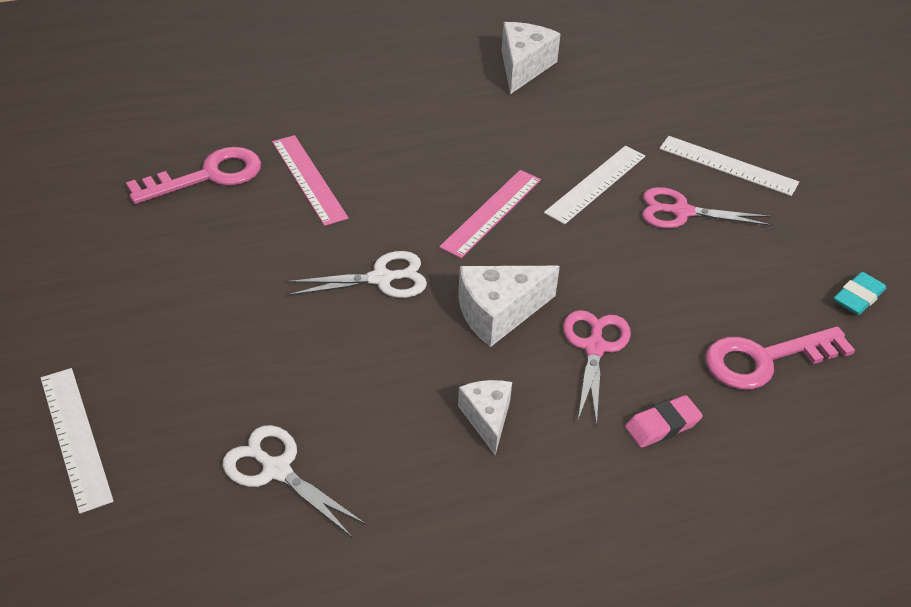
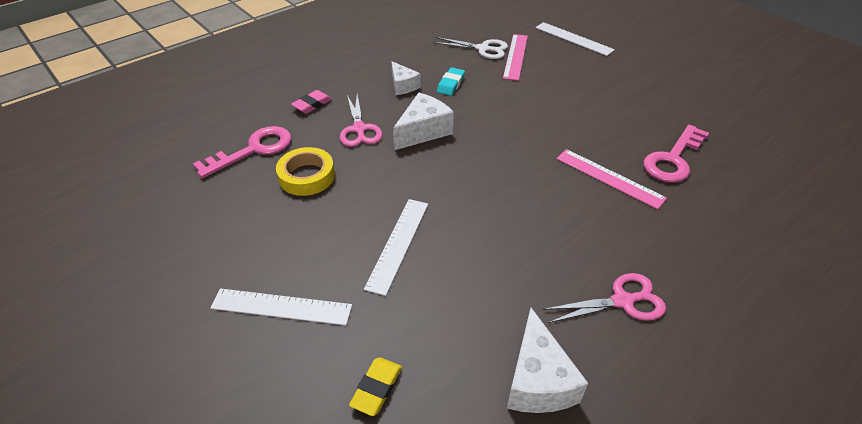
camera: 160 degrees right, 0 degrees up
white scissors [285,251,427,298] -> none
pink ruler [439,170,541,258] -> pink ruler moved to [503,34,528,81]
pink scissors [642,187,771,228] -> pink scissors moved to [543,273,666,323]
turquoise eraser [834,272,886,315] -> turquoise eraser moved to [437,68,465,96]
none -> yellow tape [276,147,335,196]
none -> yellow eraser [349,357,402,416]

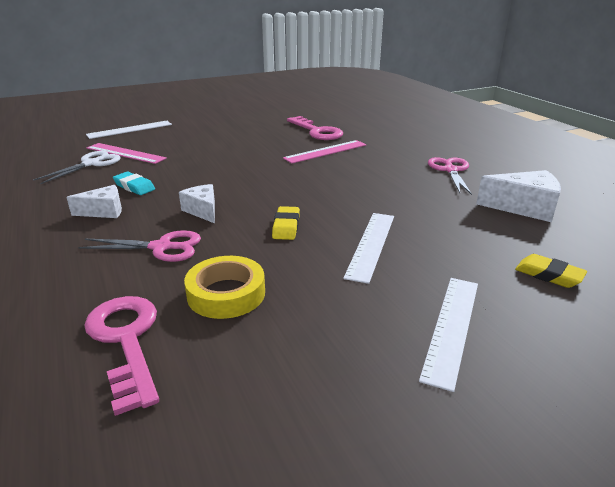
camera: 75 degrees left, 15 degrees down
pink eraser [291,90,332,114] -> none
white ruler [364,199,428,296] -> white ruler turned 75 degrees clockwise [343,213,394,284]
white cheese [393,93,454,150] -> white cheese [179,184,215,223], size x0.65
none -> yellow eraser [272,206,300,240]

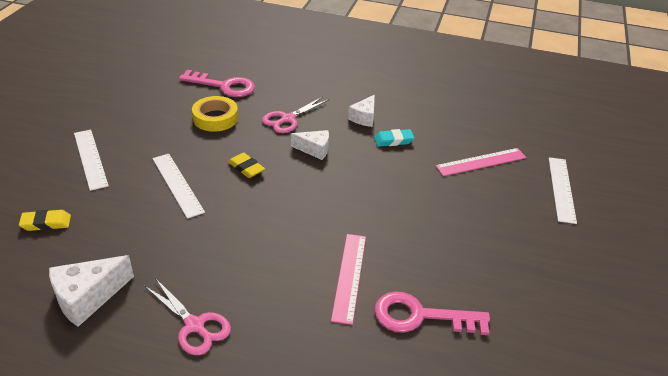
camera: 130 degrees right, 10 degrees up
white scissors [33,151,121,184] -> none

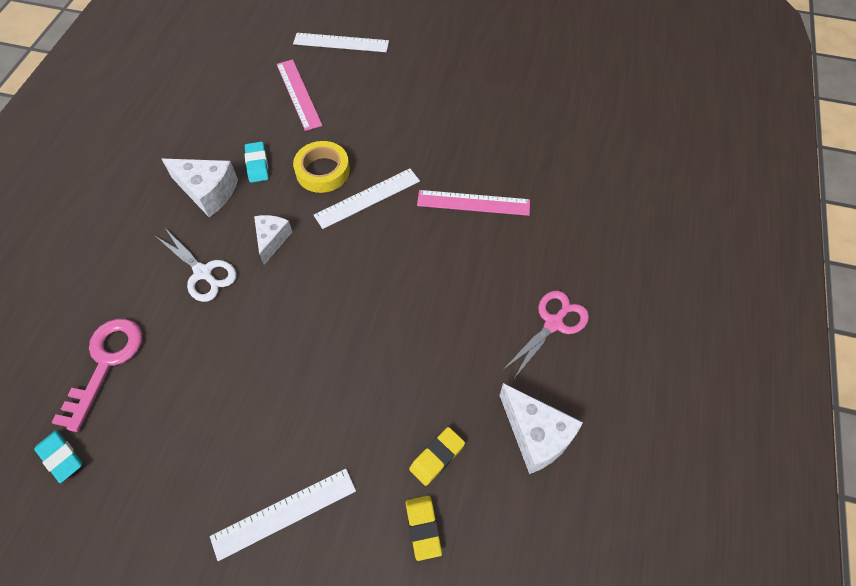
camera: 90 degrees left, 20 degrees up
white ruler [152,154,205,219] -> white ruler moved to [313,169,420,229]
yellow tape [192,96,238,132] -> yellow tape moved to [293,141,350,193]
yellow eraser [228,153,265,178] -> yellow eraser moved to [409,427,465,486]
pink scissors [262,97,328,133] -> white scissors [155,228,237,302]
white cheese [348,95,375,127] -> white cheese [162,159,238,217], size x1.54
pink key [374,292,490,335] -> none
none -> turquoise eraser [34,430,82,483]

